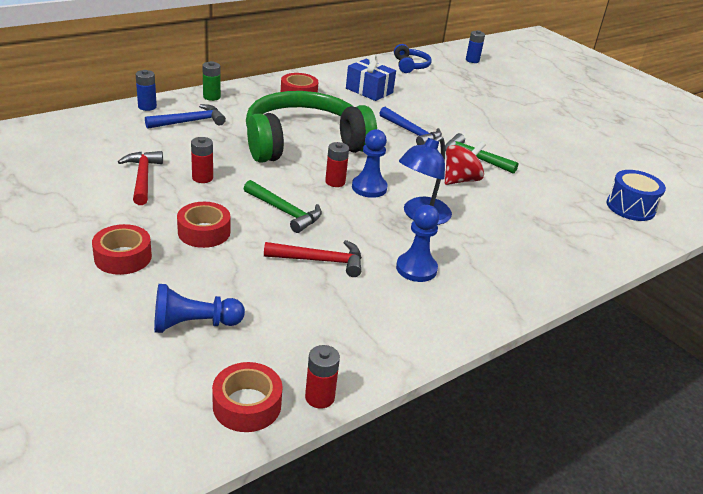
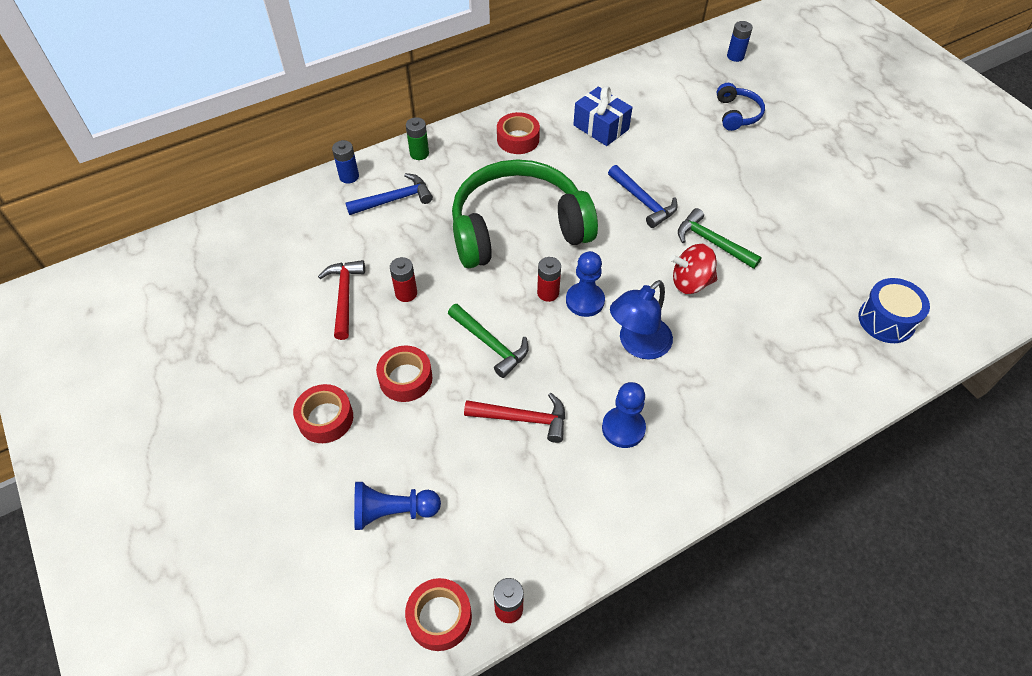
camera: 10 degrees right, 20 degrees up
blue headphones [394,44,432,73] -> blue headphones moved to [717,83,765,131]
red spinning top [445,141,486,185] -> red spinning top turned 150 degrees counterclockwise [670,244,717,294]

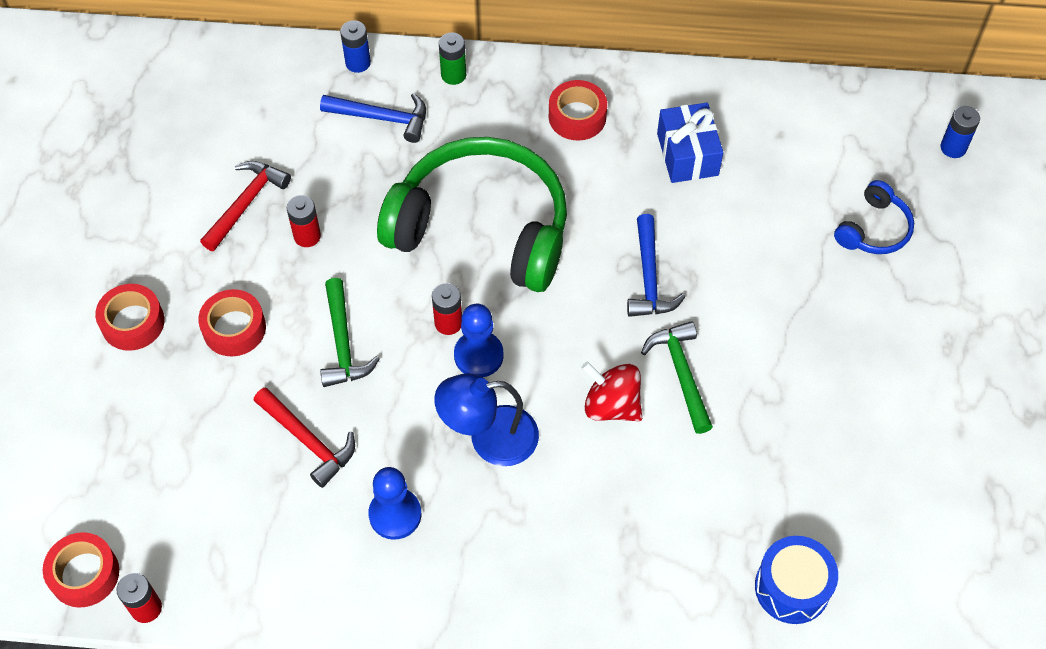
camera: 35 degrees right, 5 degrees up
blue pawn [354,482,441,530] -> none

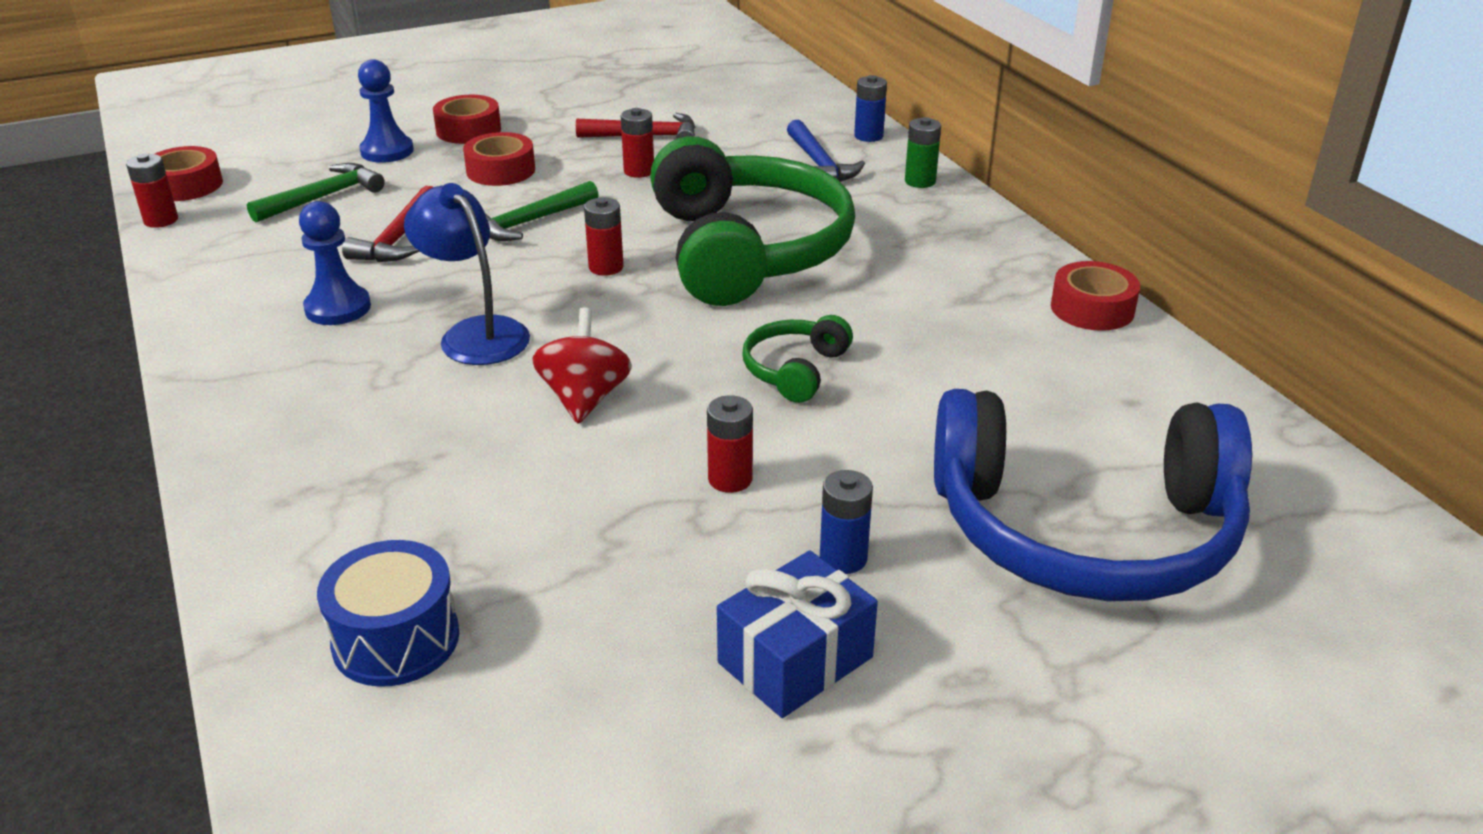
camera: 60 degrees right, 25 degrees down
blue pawn [454,304,504,377] -> blue pawn moved to [358,59,414,163]
red tape [549,80,607,140] -> red tape moved to [1051,261,1140,331]
blue hammer [627,214,685,317] -> green headphones [742,315,853,403]
green hammer [641,321,713,434] -> green hammer moved to [247,163,385,222]
blue gift [657,103,723,183] -> blue gift moved to [717,550,878,718]
blue headphones [834,180,914,254] -> blue headphones [934,389,1252,601], size x2.30
blue battery [941,106,980,158] -> blue battery moved to [820,470,873,574]
none -> red battery [707,395,753,493]

